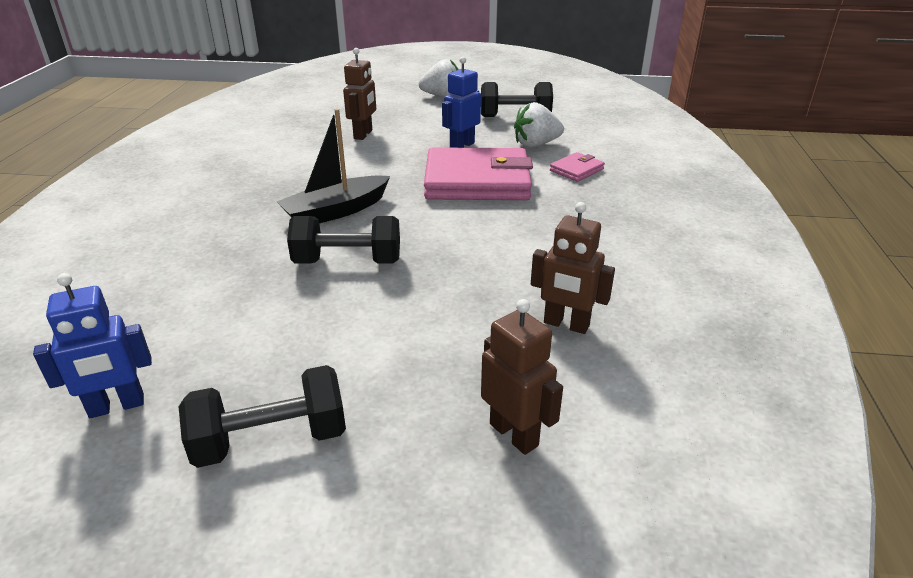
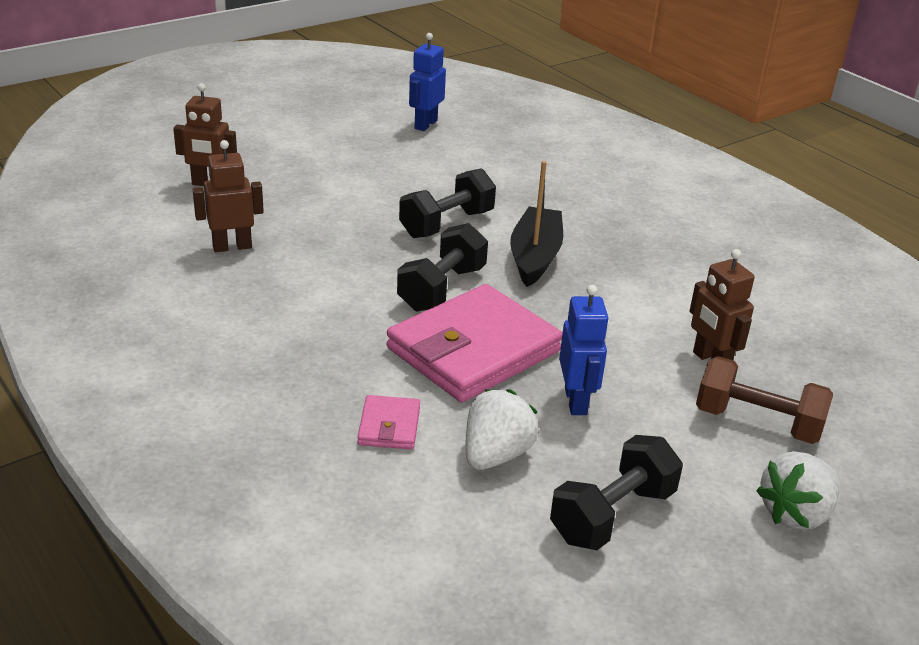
camera: 135 degrees right, 0 degrees up
black dumbbell [179,365,346,468] -> black dumbbell moved to [397,223,488,312]
none -> brown dumbbell [696,356,833,444]

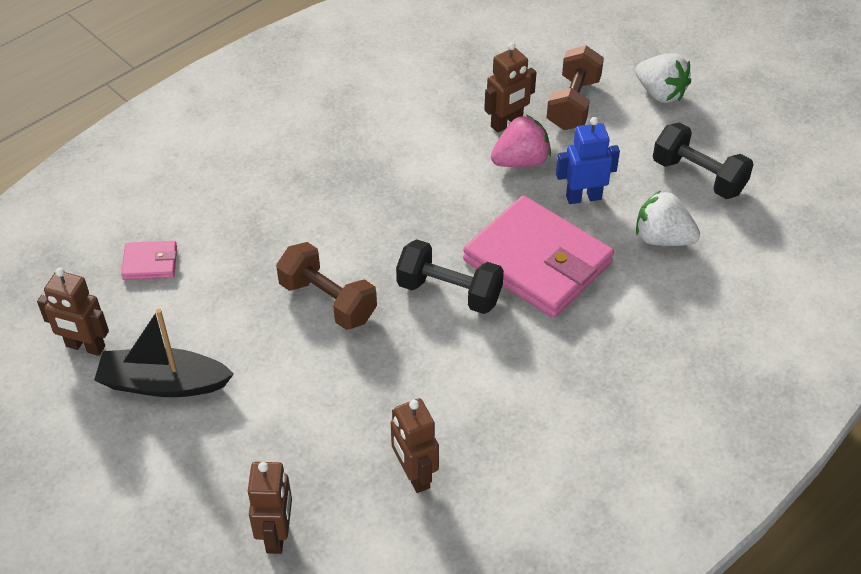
camera: 95 degrees left, 15 degrees up
pink wallet [358,395,420,450] -> pink wallet moved to [121,241,177,280]
black dumbbell [399,168,496,238] -> brown dumbbell [276,242,377,330]
blue robot [409,33,446,131] -> brown robot [37,268,109,356]
black boat [510,161,563,287] -> black boat moved to [94,309,234,397]
none -> pink strawberry [491,115,551,167]

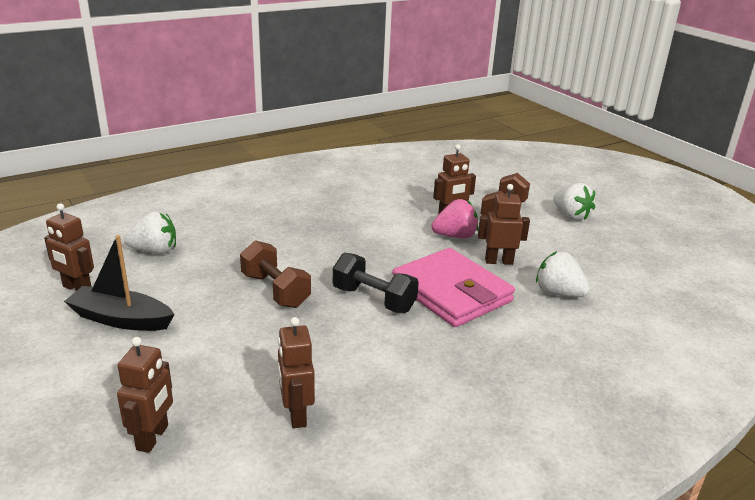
camera: 10 degrees right, 20 degrees down
pink wallet [121,241,177,280] -> white strawberry [124,211,176,254]
blue robot [556,117,620,204] -> brown robot [478,184,530,265]
black dumbbell [653,123,754,199] -> none

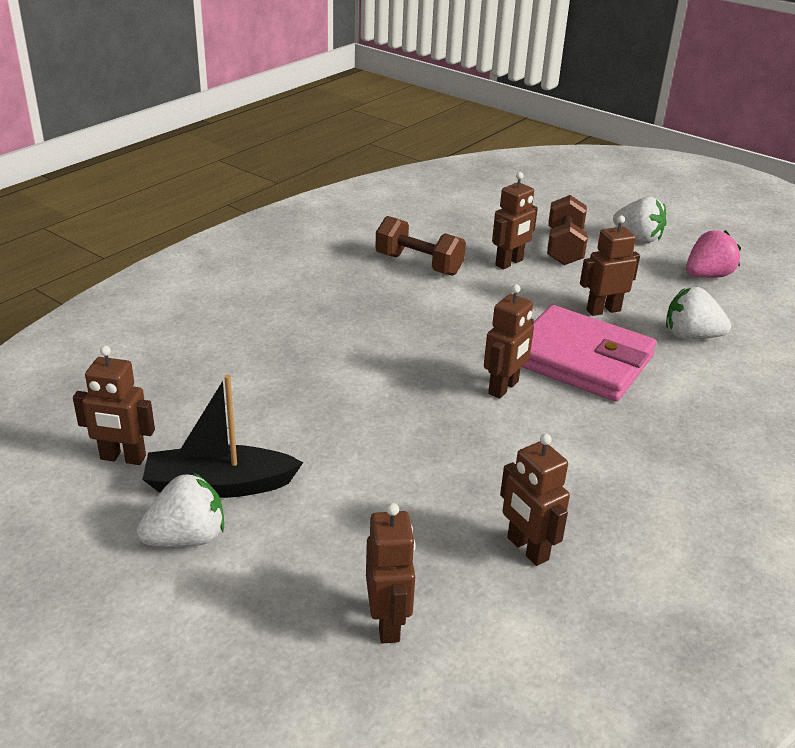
camera: 20 degrees left, 5 degrees up
white strawberry [124,211,176,254] -> white strawberry moved to [137,472,224,547]
brown dumbbell [240,240,311,308] -> brown dumbbell moved to [375,216,466,276]
black dumbbell [333,253,419,313] -> brown robot [484,284,534,399]
pink strawberry [432,199,478,238] -> pink strawberry moved to [686,230,741,278]

